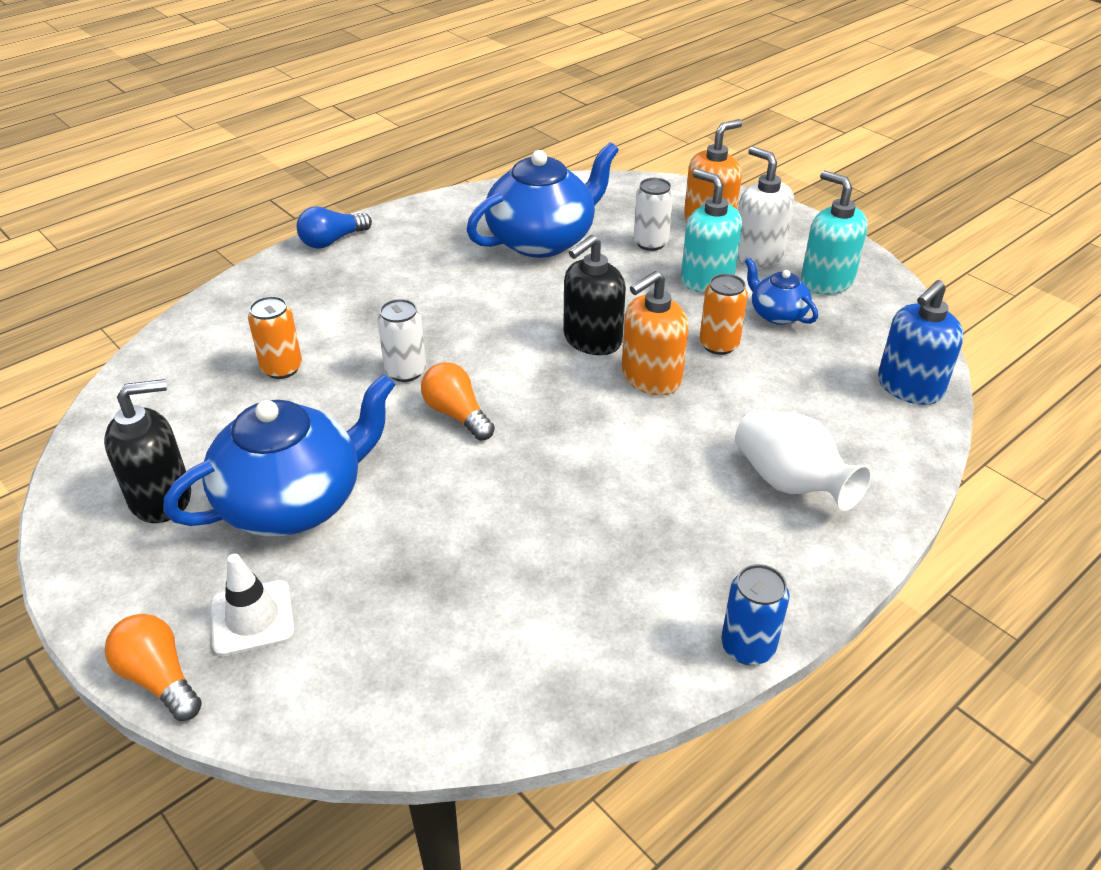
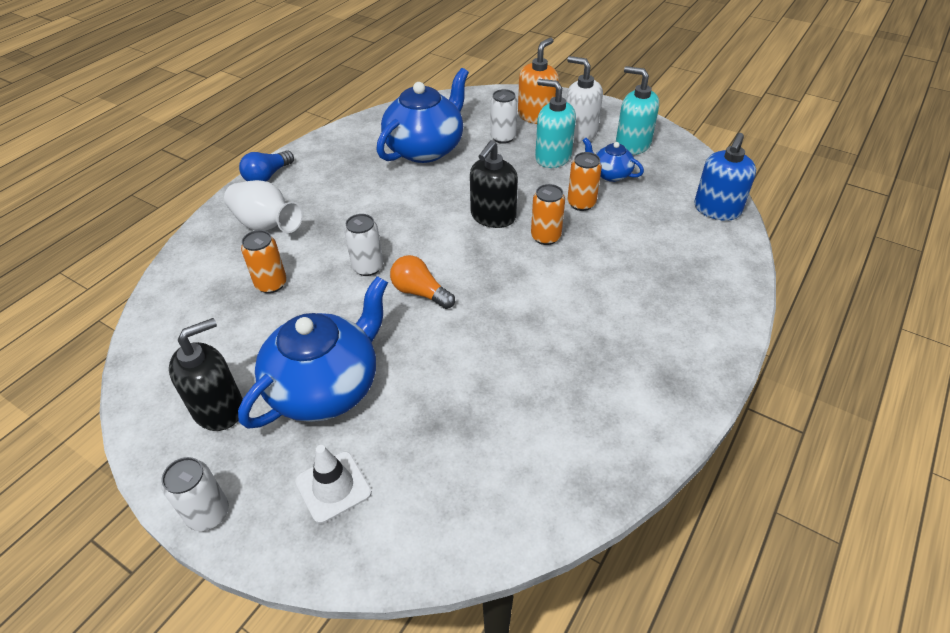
camera: 15 degrees left, 5 degrees up
orange light bulb [105,614,202,721] -> none
orange soap dispenser [622,271,689,395] -> orange can [531,184,565,245]
blue can [721,564,790,665] -> none
white vase [735,409,872,511] -> white vase moved to [224,180,303,233]
none -> white can [162,457,229,531]

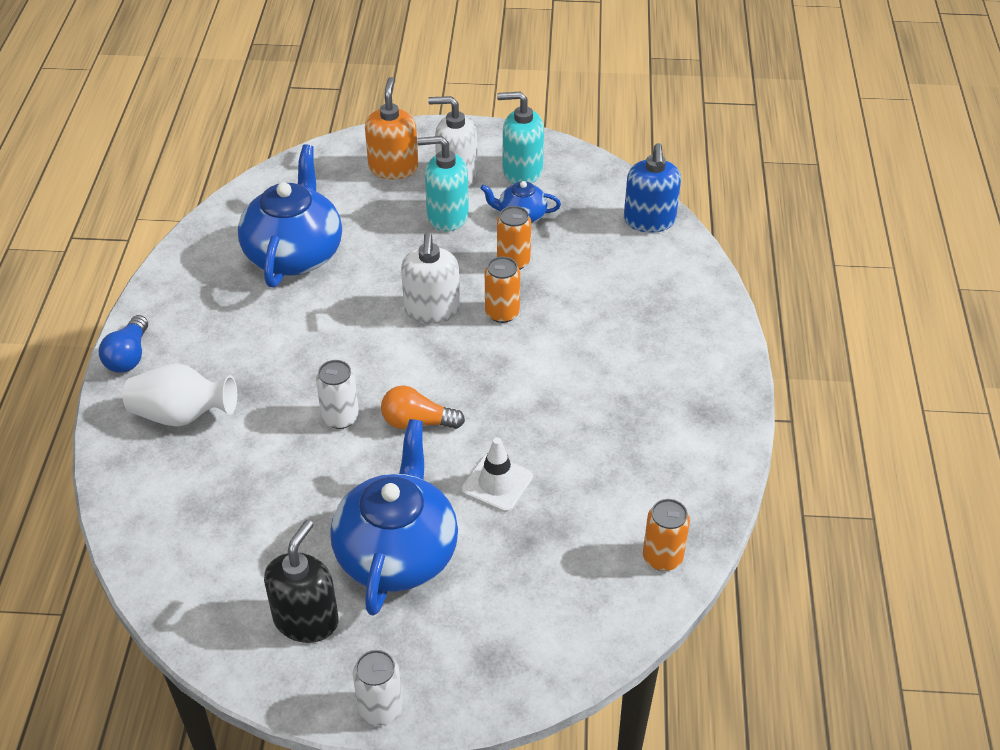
camera: 30 degrees left, 0 degrees up
orange can [241,230,287,293] -> orange can moved to [643,499,690,571]
white traffic cone [295,445,372,524] -> white traffic cone moved to [462,438,533,512]
black soap dispenser [470,140,518,228] -> white soap dispenser [401,233,460,324]
white can [490,89,517,144] -> none

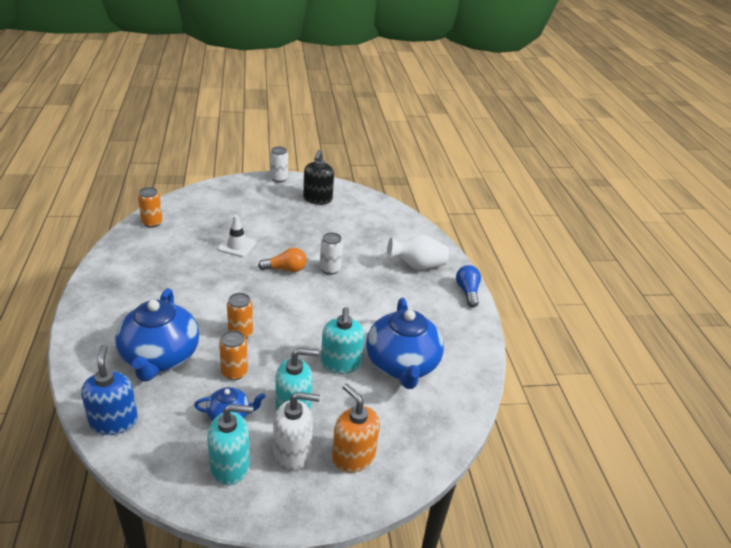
camera: 165 degrees right, 10 degrees down
blue teapot [330,419,458,616] -> blue teapot moved to [115,288,199,382]
orange soap dispenser [365,77,418,180] -> orange soap dispenser turned 150 degrees clockwise [332,383,380,473]
white soap dispenser [401,233,460,324] -> none
none -> turquoise soap dispenser [321,307,365,374]

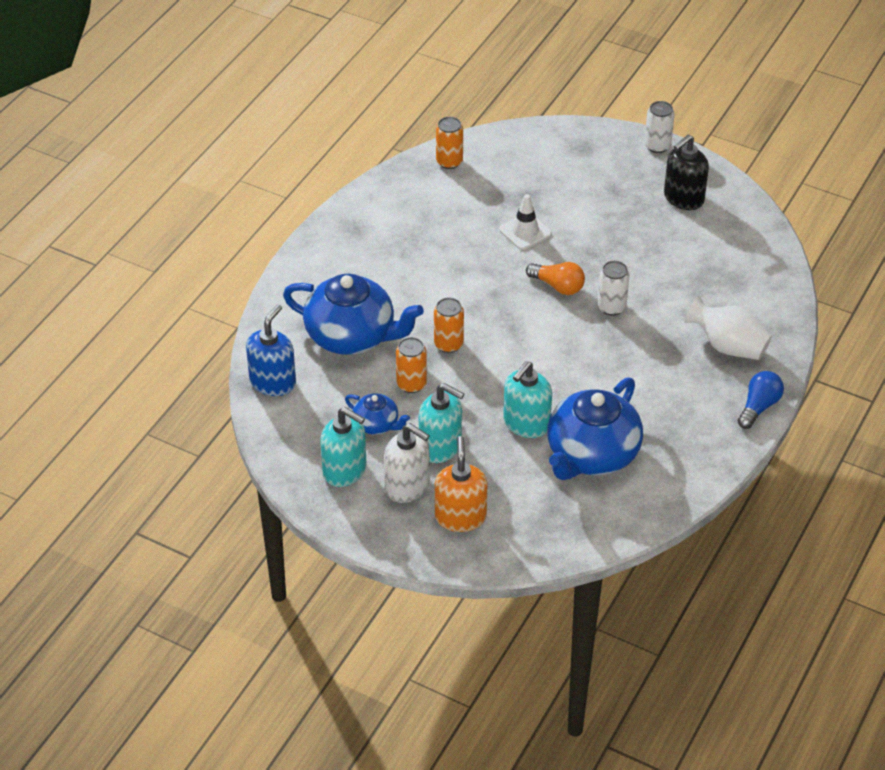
camera: 40 degrees right, 10 degrees up
blue teapot [115,288,199,382] -> blue teapot turned 105 degrees counterclockwise [283,274,424,355]

